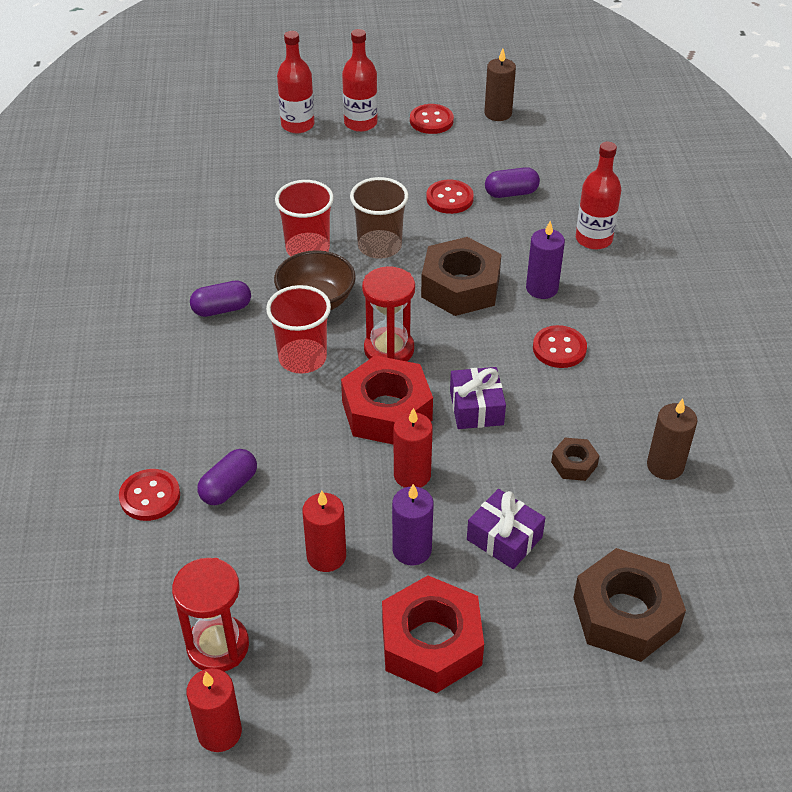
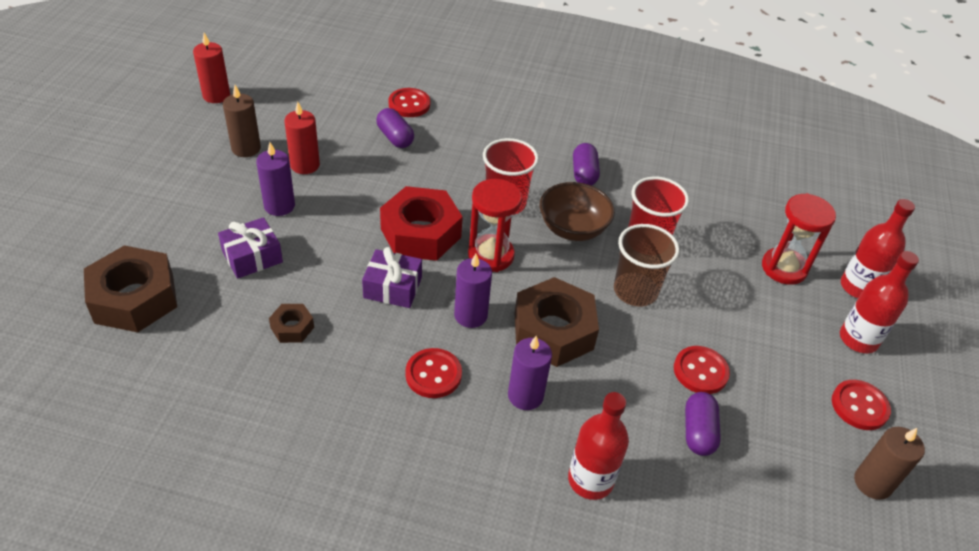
camera: 105 degrees right, 0 degrees up
red hourglass [172,558,249,672] -> red hourglass moved to [762,193,836,285]
red nut [382,575,484,693] -> none
red candle [394,408,433,488] -> none
brown candle [647,399,697,480] -> brown candle moved to [223,85,261,157]
none -> purple candle [454,254,492,328]

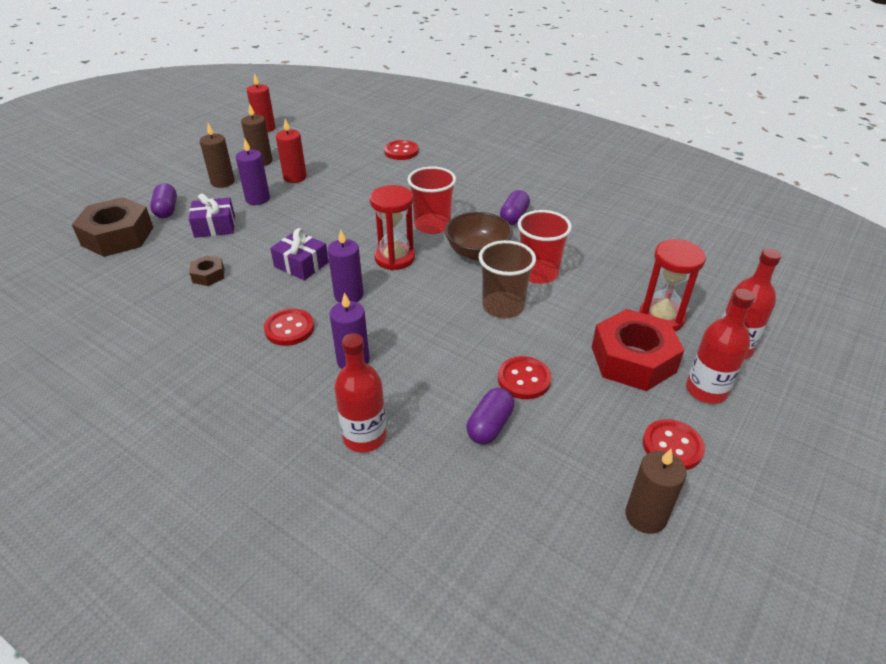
camera: 25 degrees right, 5 degrees down
purple capsule [376,108,414,148] -> purple capsule moved to [150,183,177,218]
red nut [380,186,463,261] -> red nut moved to [592,309,684,391]
brown nut [515,277,599,367] -> none
none -> brown candle [200,123,235,188]

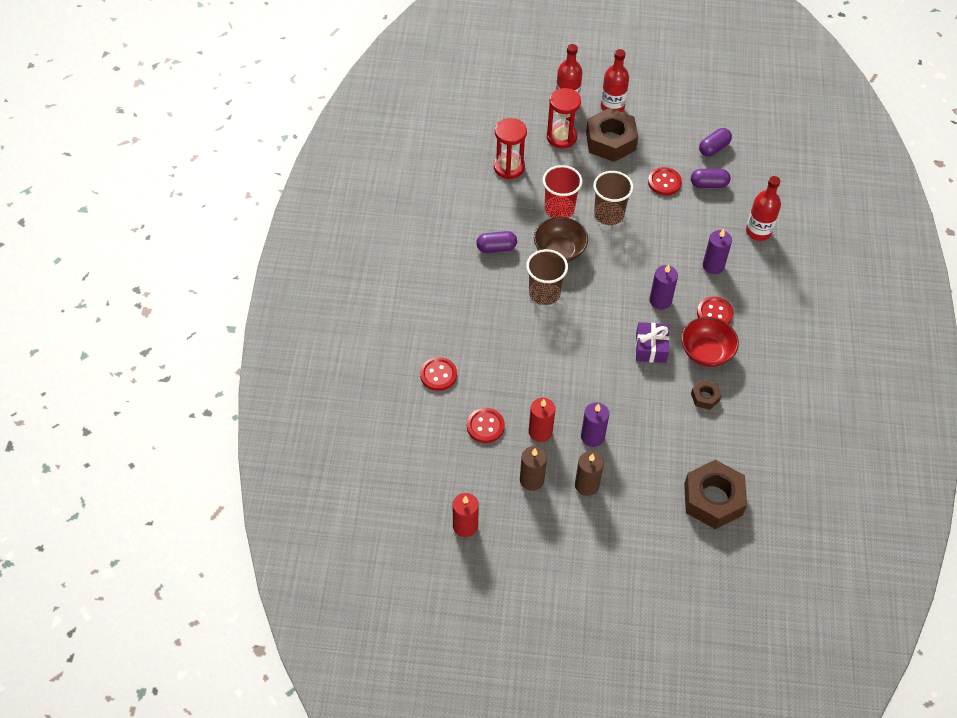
camera: 120 degrees left, 15 degrees up
purple capsule [150,183,177,218] -> purple capsule moved to [699,128,732,156]
purple gift [189,194,235,238] -> none
red hourglass [370,185,415,270] -> red hourglass moved to [494,118,527,179]
red cup [407,166,456,234] -> brown cup [526,249,568,305]
red nut [592,309,684,391] -> brown nut [586,108,638,162]
brown candle [626,448,687,534] -> none
red button [643,419,705,470] -> red button moved to [467,408,505,443]
none -> red bowl [681,317,739,367]

